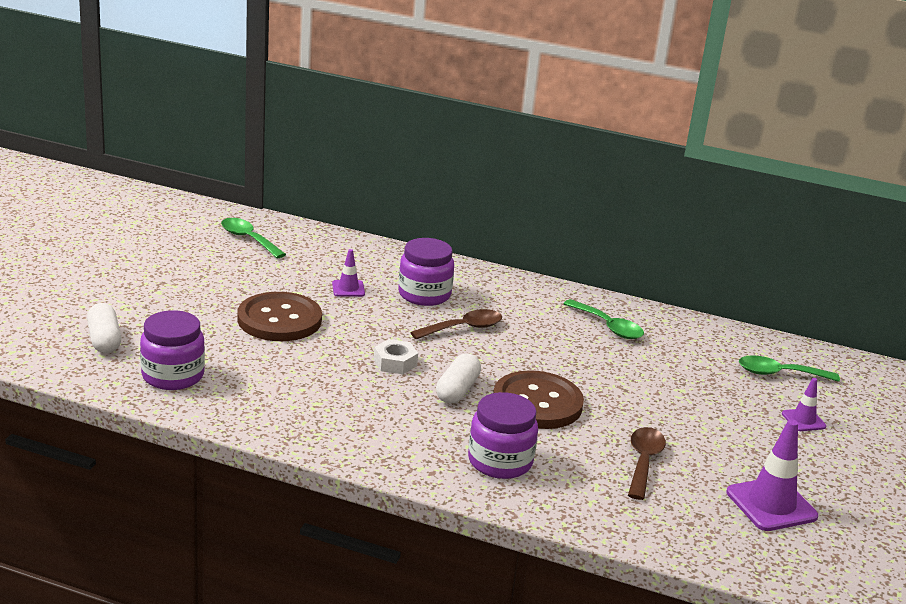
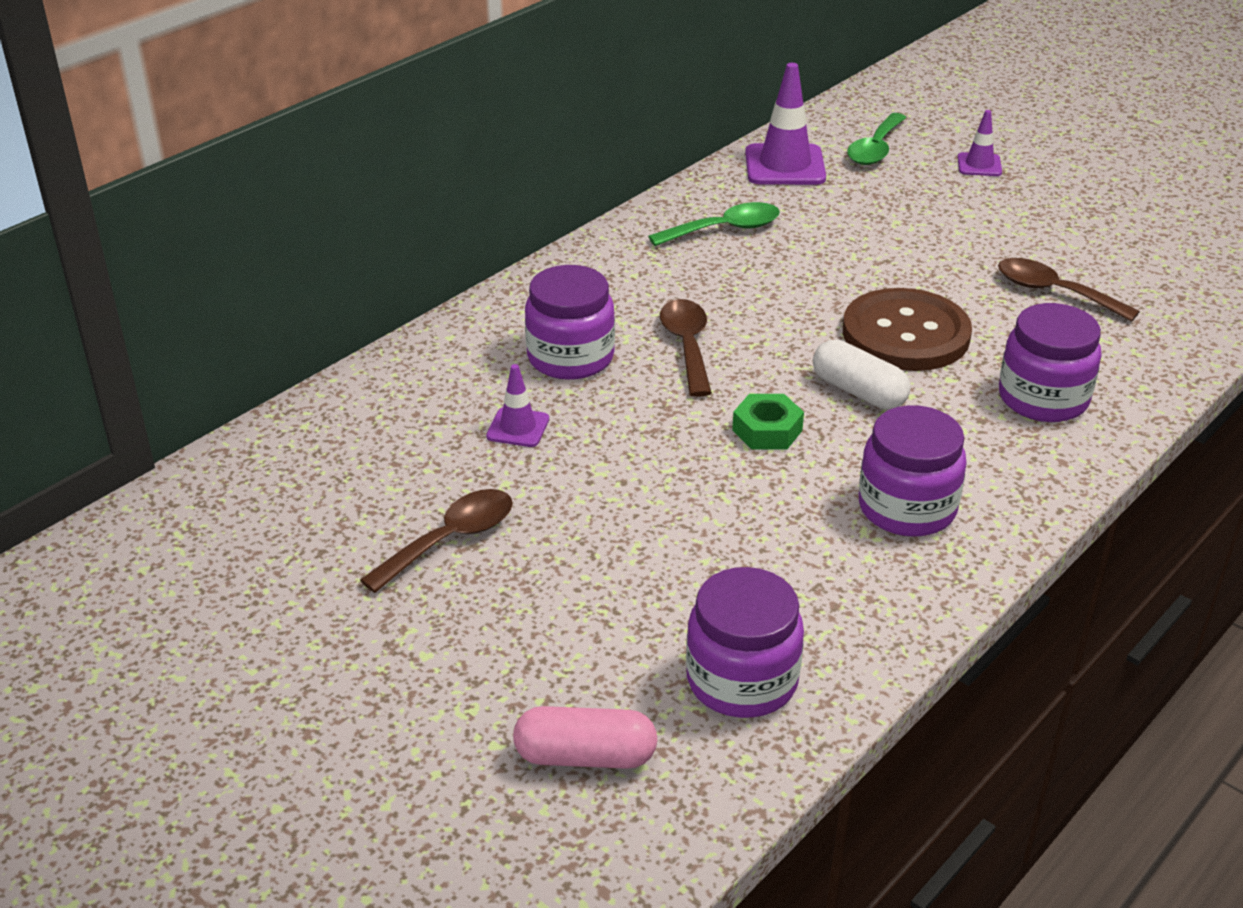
camera: 65 degrees left, 10 degrees up
white capsule [87,303,121,353] -> pink capsule [513,706,658,769]
green spoon [221,218,286,258] -> none
brown button [238,292,322,341] -> none
white nut [373,339,418,374] -> green nut [732,394,804,450]
purple traffic cone [726,419,818,531] -> purple traffic cone moved to [745,63,826,185]
none -> brown spoon [360,489,513,593]
none -> purple jar [859,405,967,537]

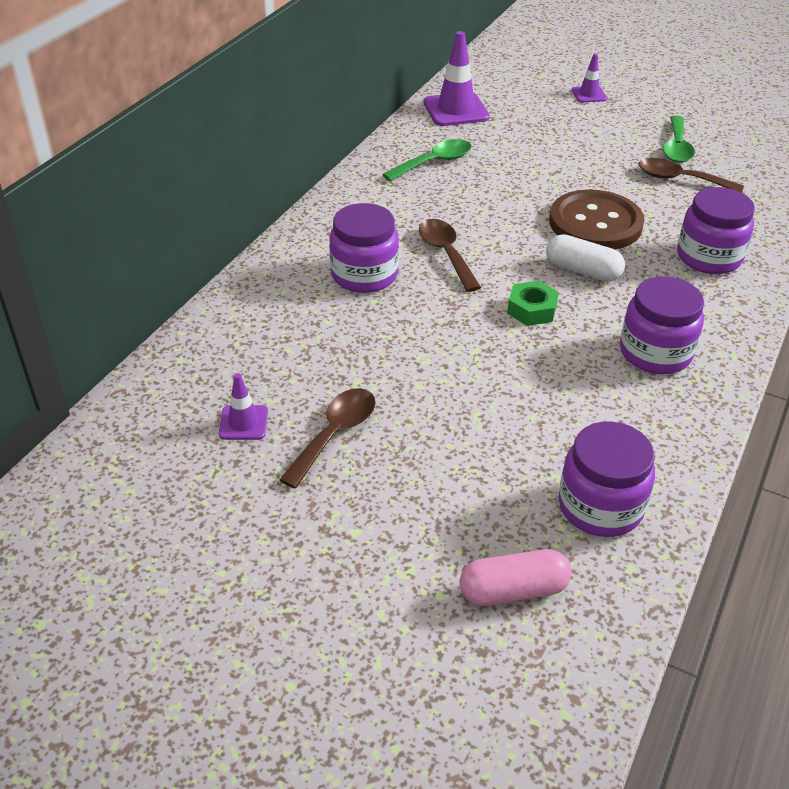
camera: 15 degrees left, 5 degrees up
purple traffic cone [486,364,549,447] -> purple traffic cone moved to [219,373,268,440]
green spoon [847,113,907,165] -> green spoon moved to [663,116,695,163]

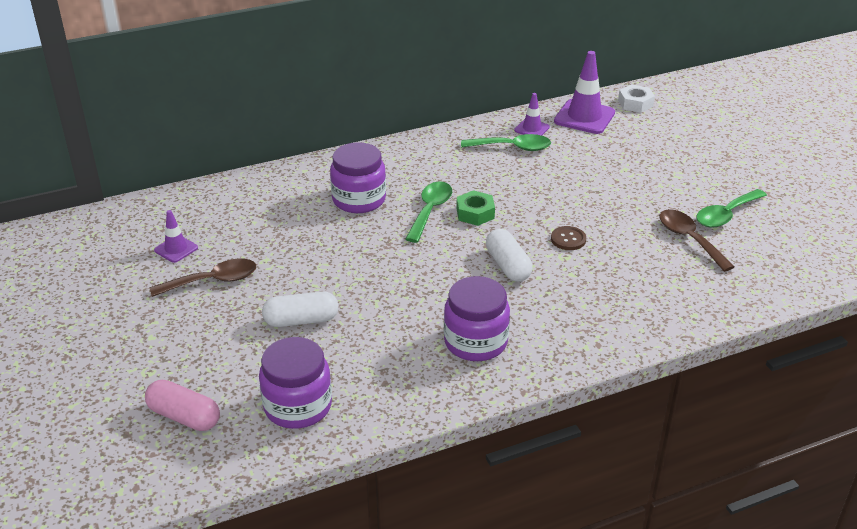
camera: 40 degrees right, 5 degrees down
brown spoon [419,219,481,292] -> green spoon [405,181,452,243]
green nut [507,280,559,326] -> green nut moved to [456,190,495,226]
brown button [549,189,644,250] -> brown button [551,226,586,250], size x0.42
purple traffic cone [572,53,607,103] -> purple traffic cone moved to [514,93,550,136]
purple jar [677,187,755,274] -> none
none -> white capsule [262,291,338,327]
none -> white nut [618,84,655,113]

